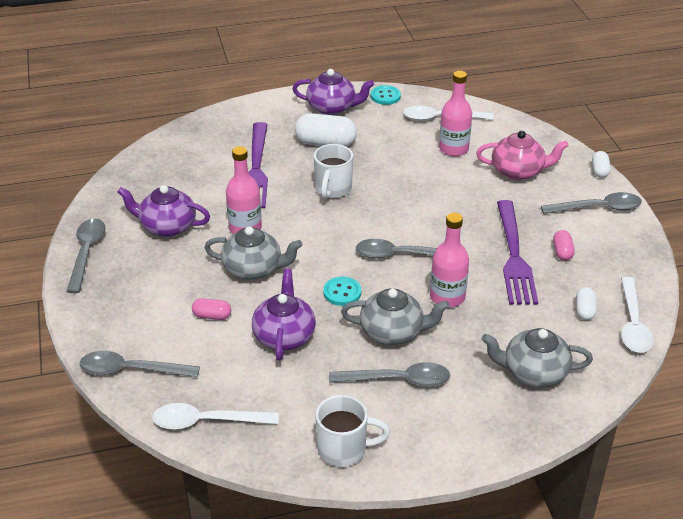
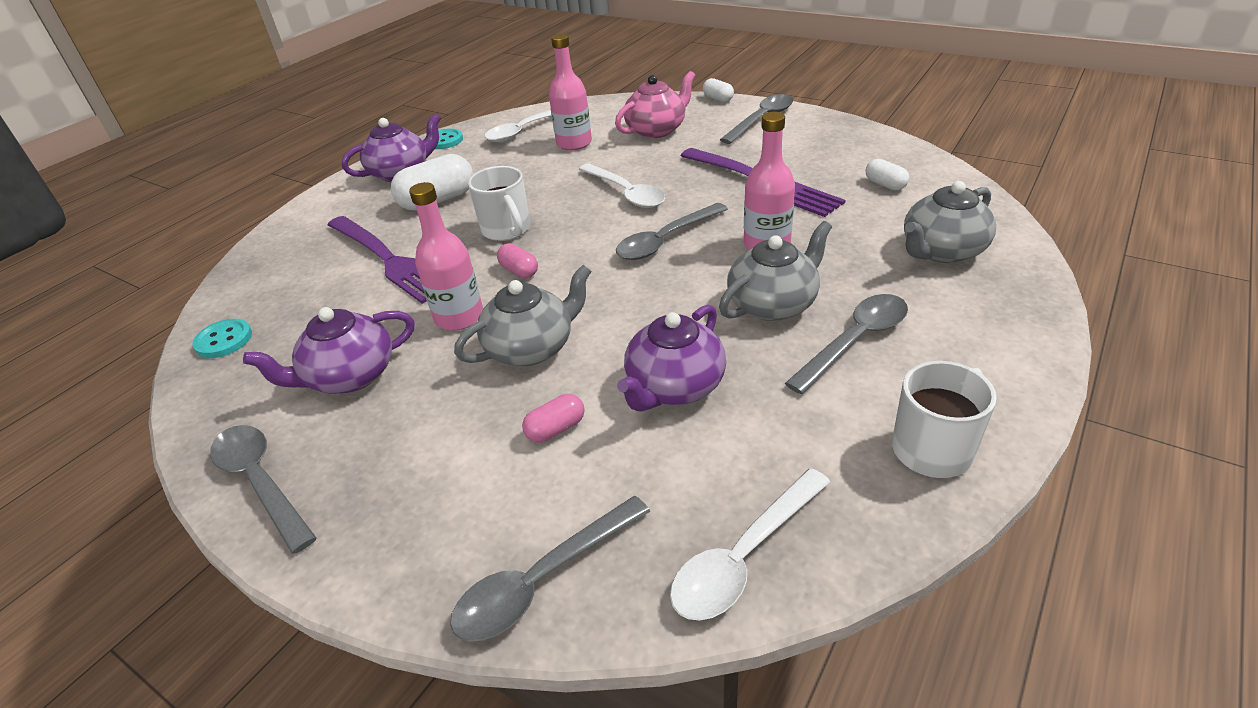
camera: 40 degrees left, 0 degrees up
purple teapot [252,268,316,360] -> purple teapot turned 105 degrees counterclockwise [617,304,726,412]
turquoise button [323,277,361,306] -> turquoise button moved to [192,319,252,358]
pink capsule [553,230,574,261] -> pink capsule moved to [497,243,538,278]
white spoon [621,277,654,353] -> white spoon moved to [579,164,665,208]

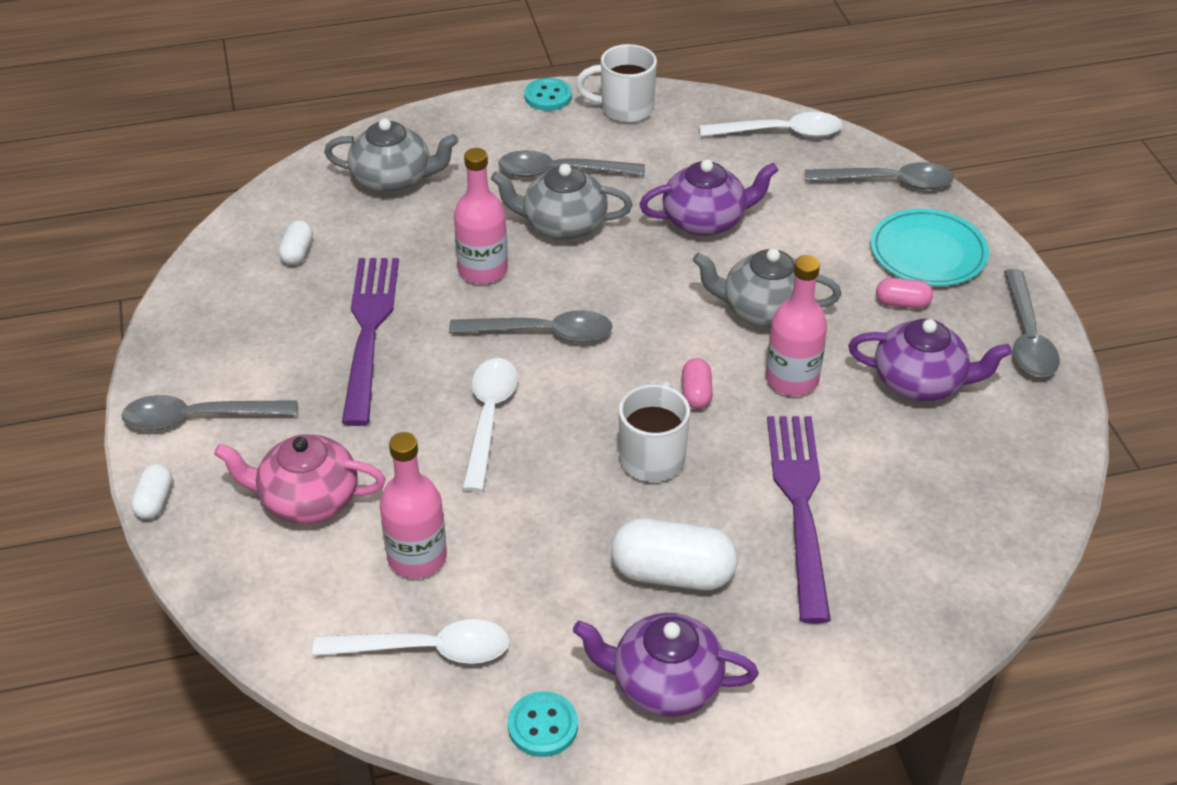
camera: 140 degrees left, 5 degrees up
turquoise button [192,319,252,358] -> turquoise button moved to [524,78,572,111]
pink capsule [522,394,585,443] -> pink capsule moved to [876,278,933,308]
none -> turquoise plate [870,209,989,286]

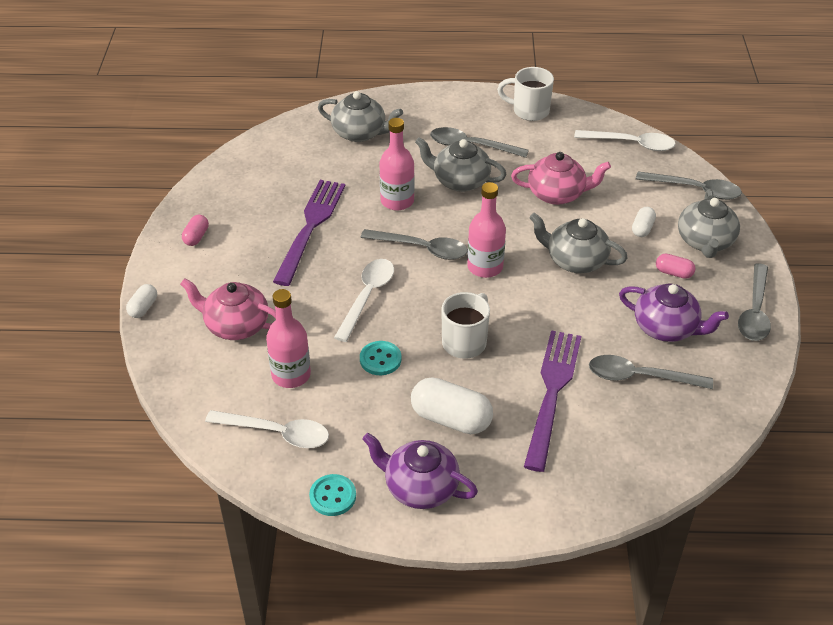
camera: 15 degrees right, 0 degrees up
grey spoon [121,395,297,430] -> grey spoon moved to [589,355,713,389]
white capsule [278,220,313,265] -> white capsule moved to [632,207,656,237]
turquoise button [524,78,572,111] -> turquoise button moved to [360,341,401,375]
purple teapot [639,159,778,236] -> pink teapot [511,152,611,205]
pink capsule [682,358,713,409] -> pink capsule moved to [182,215,209,246]
pink bottle [766,255,827,396] -> pink bottle moved to [467,182,506,278]
turquoise plate [870,209,989,286] -> grey teapot [678,189,740,258]

